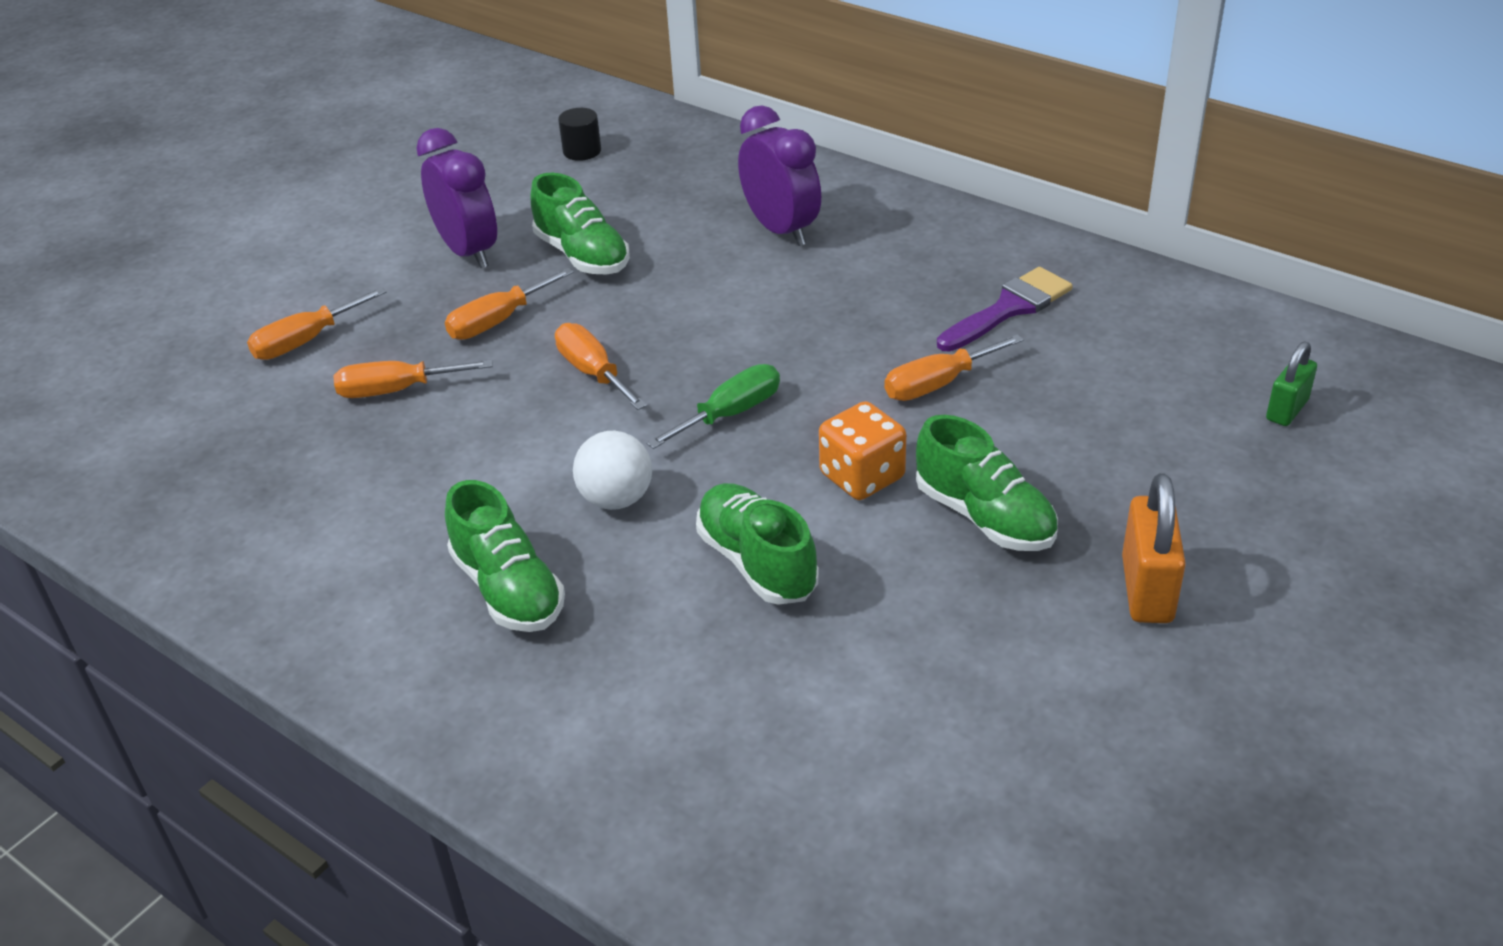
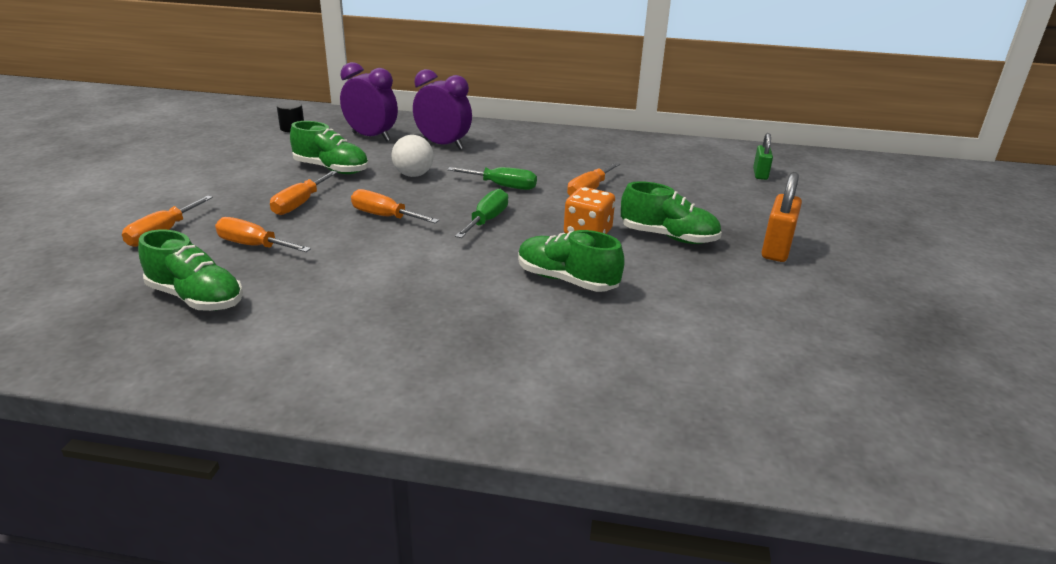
camera: 30 degrees left, 10 degrees down
orange screwdriver [333,360,493,398] -> orange screwdriver turned 60 degrees clockwise [215,217,311,252]
purple clock [416,128,497,268] -> purple clock moved to [340,62,398,141]
green shoe [445,480,565,632] -> green shoe moved to [138,229,243,311]
white ball [573,431,652,510] -> white ball moved to [392,135,434,177]
purple brush [937,267,1073,352] -> none
orange padlock [1122,473,1186,623] -> orange padlock turned 45 degrees clockwise [761,172,802,262]
none -> green screwdriver [447,167,537,190]

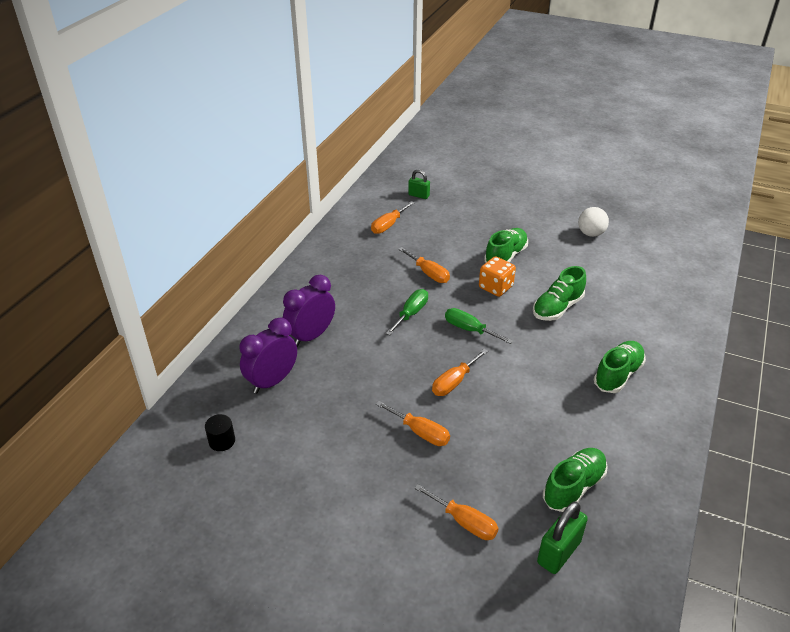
camera: 75 degrees left, 10 degrees up
orange screwdriver [215,217,311,252] -> orange screwdriver moved to [371,201,414,234]
green shoe [290,121,368,174] -> green shoe moved to [594,341,646,393]
white ball [392,135,434,177] -> white ball moved to [578,207,609,237]
orange padlock [761,172,802,262] -> none
none -> green padlock [537,501,588,574]

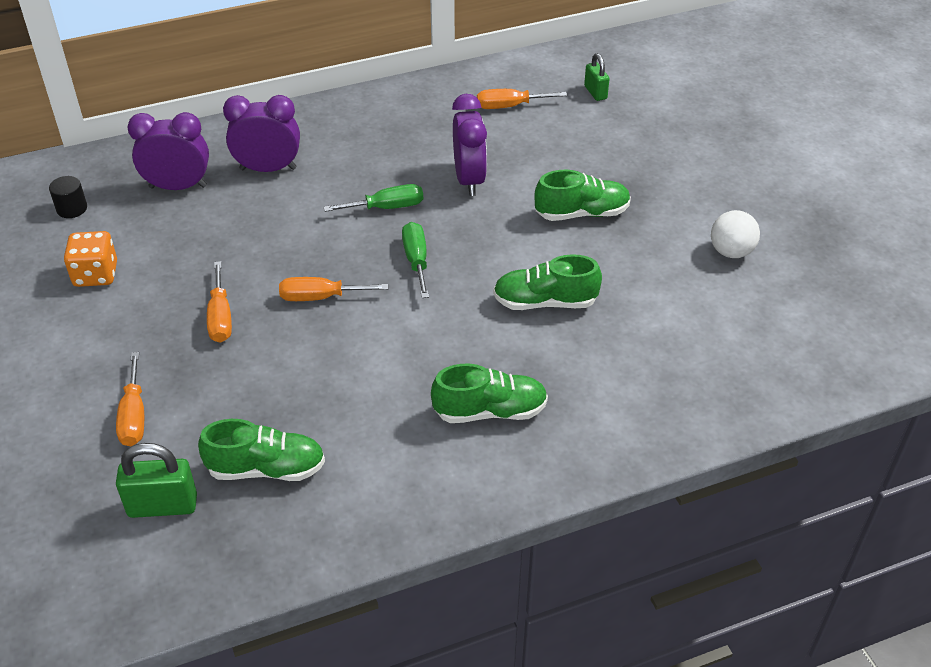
camera: 45 degrees right, 5 degrees up
orange screwdriver [398,247,450,283] -> purple clock [452,94,487,196]
orange dice [479,256,516,297] -> orange dice moved to [64,231,117,287]

